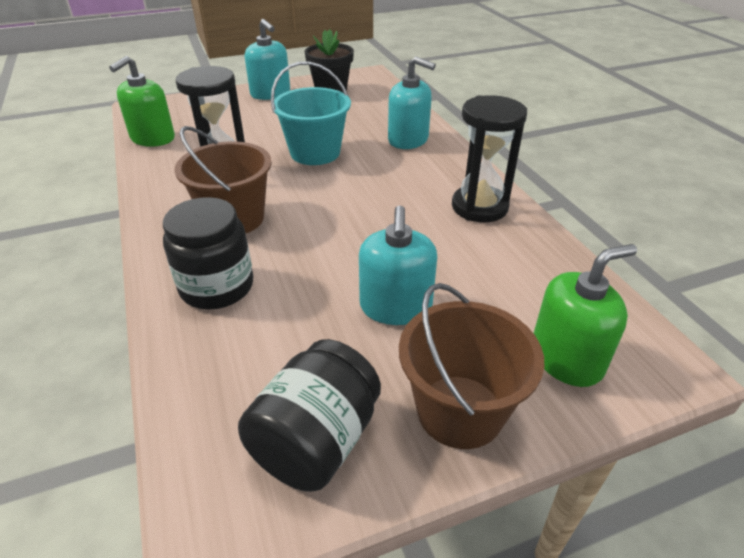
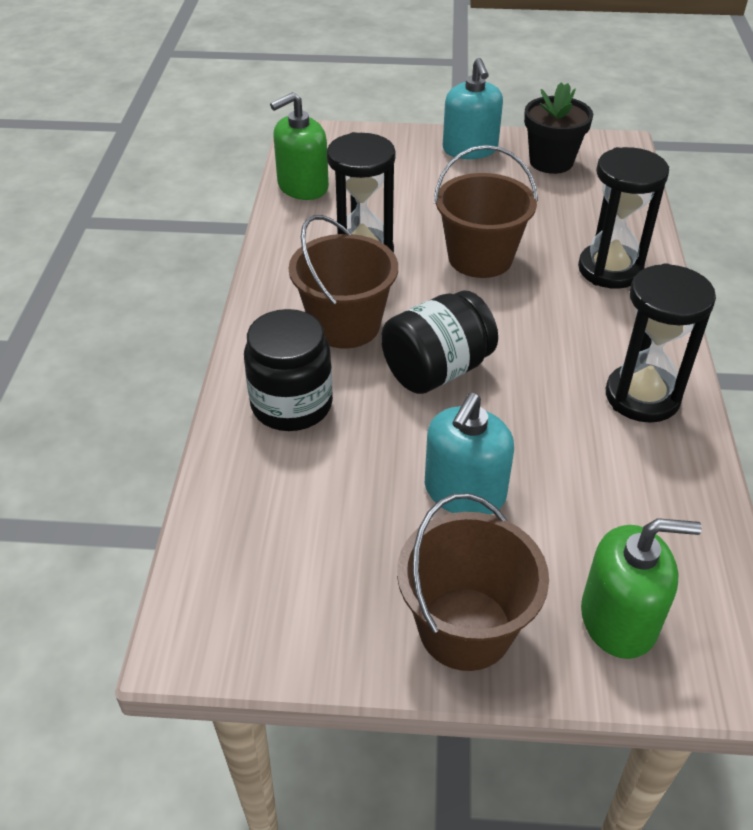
camera: 25 degrees right, 5 degrees up
black jar [238,339,381,492] -> black jar moved to [381,290,498,394]
turquoise bucket [271,61,351,165] -> brown bucket [434,145,538,278]
turquoise soap dispenser [388,57,436,149] -> black hourglass [578,147,669,289]

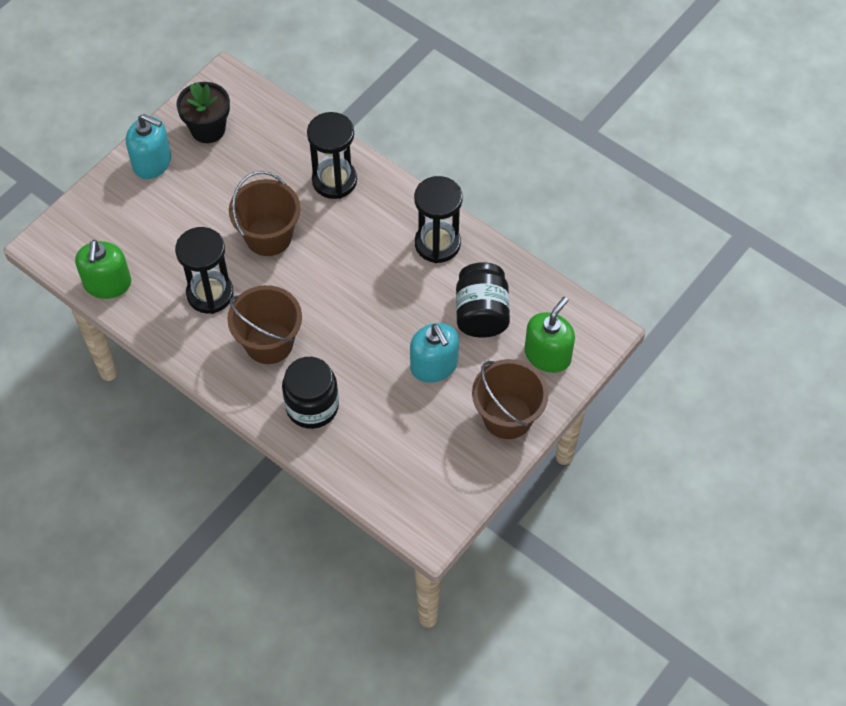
camera: 55 degrees left, 15 degrees up
black jar [381,290,498,394] -> black jar moved to [456,263,510,338]

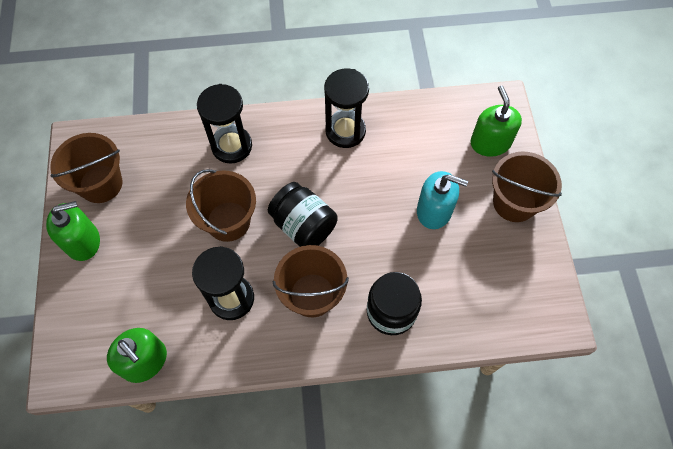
camera: 45 degrees left, 5 degrees up
turquoise soap dispenser [126,114,171,179] -> green soap dispenser [46,201,100,261]
black flower pot [177,82,230,143] -> brown bucket [50,133,122,203]
black jar [456,263,510,338] -> black jar moved to [268,182,337,247]

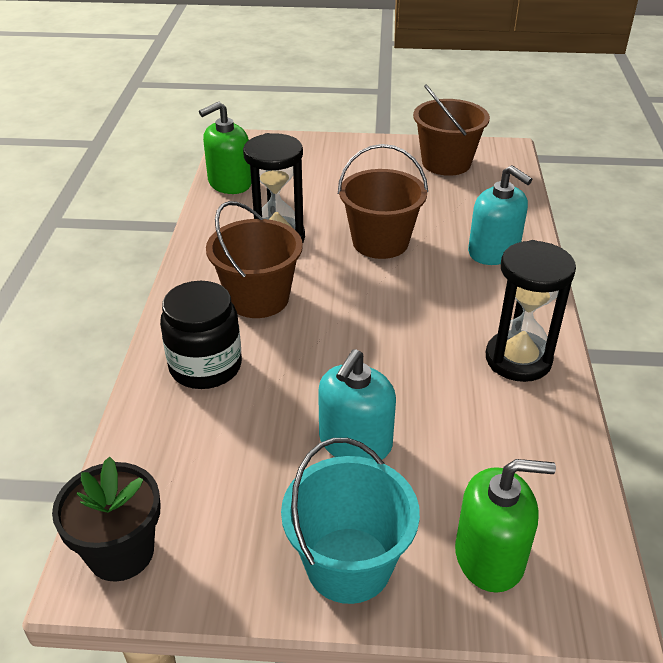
camera: 100 degrees right, 25 degrees down
green soap dispenser [46,201,100,261] -> none
black hourglass [197,84,252,164] -> turquoise soap dispenser [468,165,533,265]
black jar [268,182,337,247] -> none
brown bucket [492,151,562,222] -> turquoise bucket [281,438,420,604]
none -> black flower pot [52,456,160,582]

